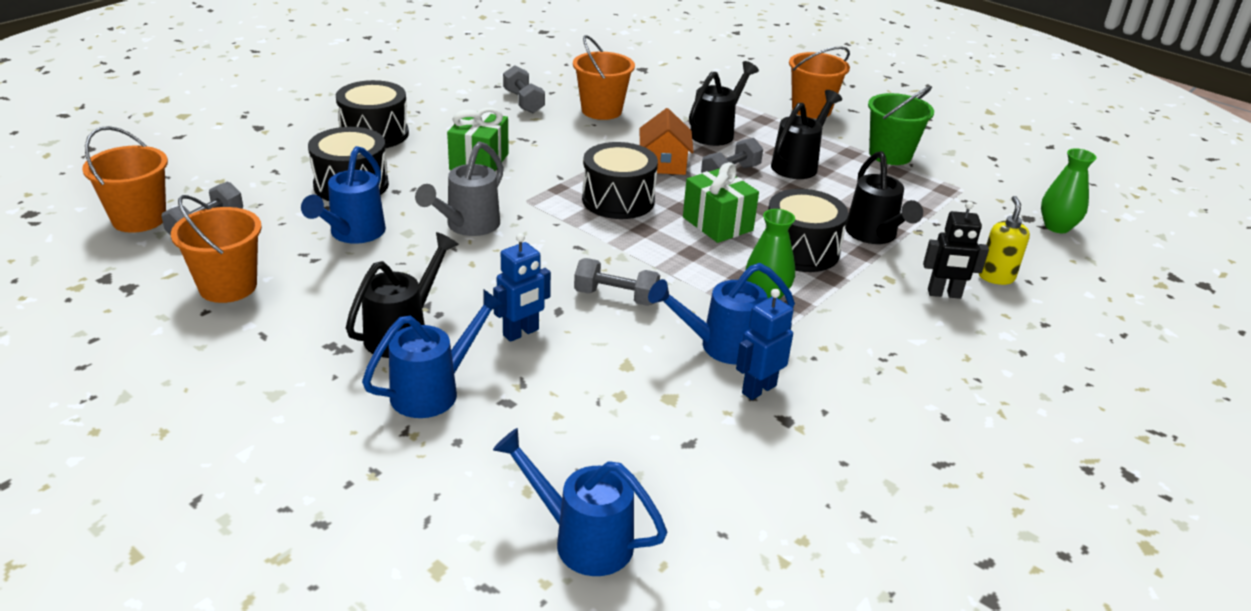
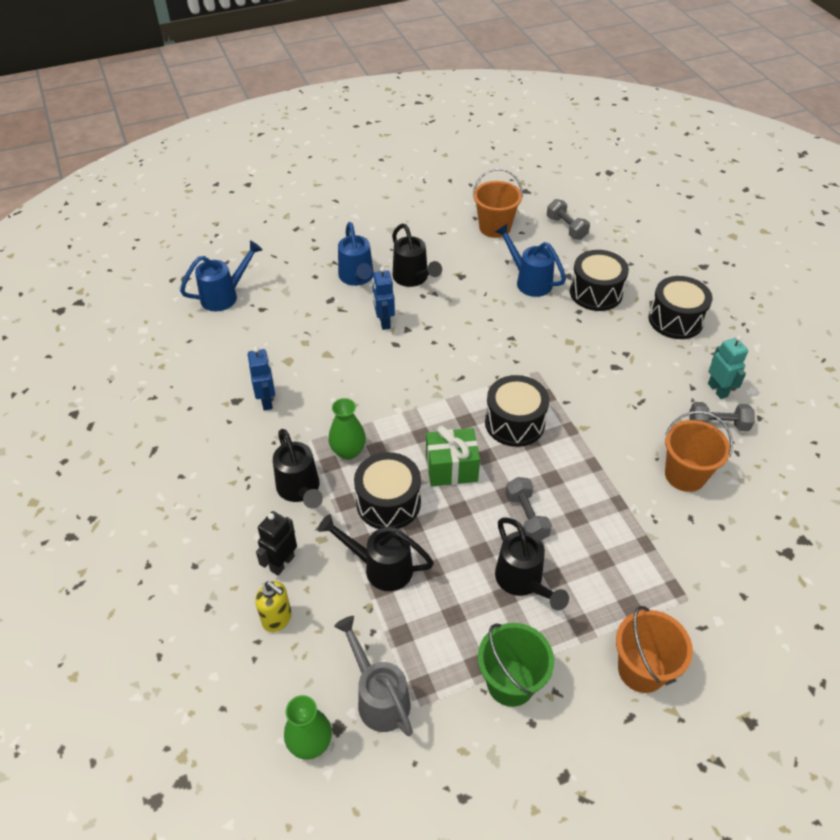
camera: 120 degrees right, 15 degrees up
orange bucket [82,126,168,233] -> none
grey watering can [415,141,504,236] -> grey watering can moved to [334,616,413,736]
green gift [447,107,509,171] -> none
grey dumbbell [574,258,660,306] -> none
orange house [640,108,694,175] -> none
blue watering can [648,263,795,365] -> none
black watering can [689,61,759,146] -> black watering can moved to [273,429,323,509]
none -> turquoise robot [708,335,748,399]

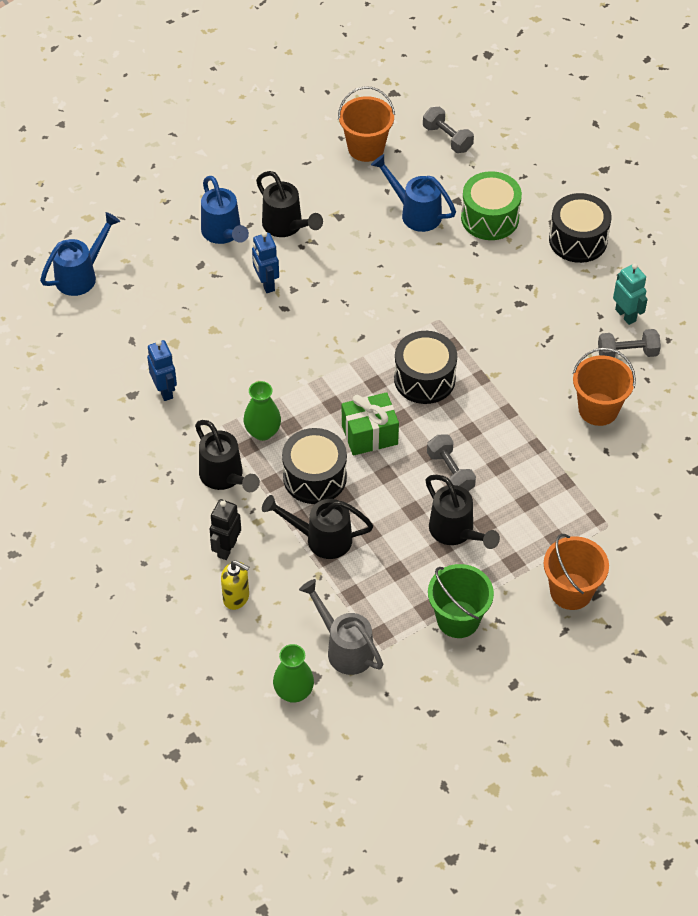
camera: 10 degrees left, 5 degrees up
black drum [570,250,629,311] -> green drum [461,171,522,240]

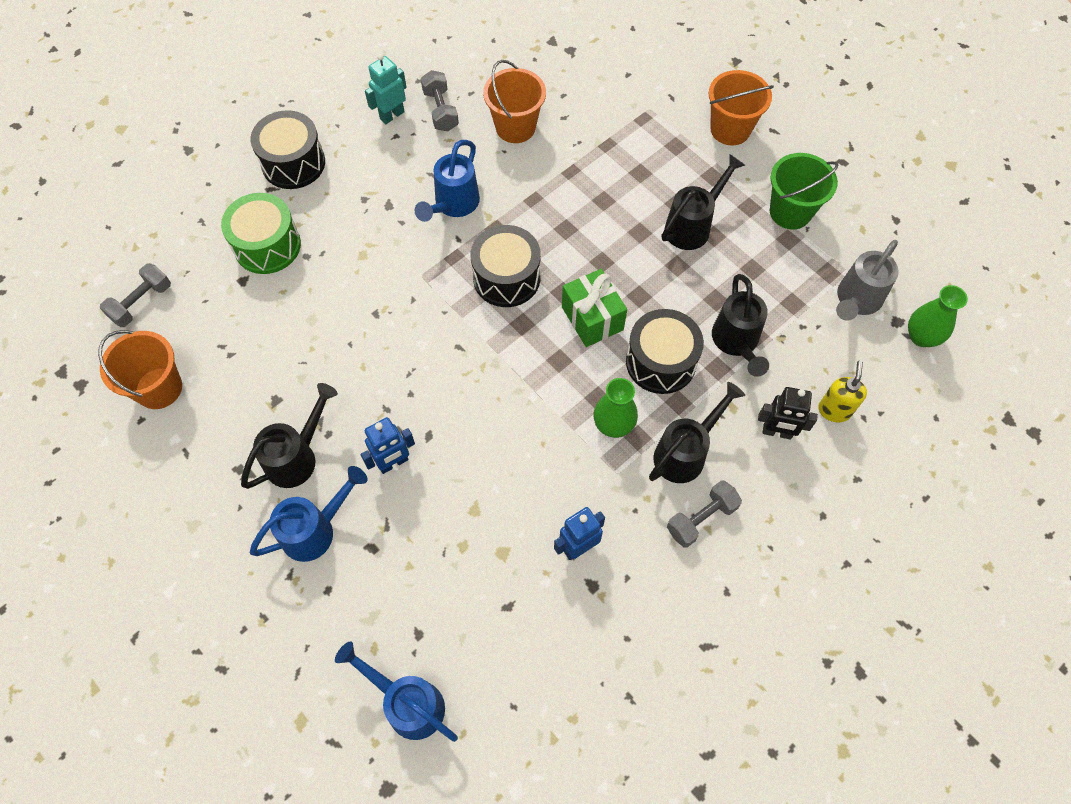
camera: 100 degrees left, 10 degrees up
blue watering can [371,154,456,232] -> blue watering can moved to [414,140,480,222]
grey dumbbell [427,434,476,491] -> grey dumbbell moved to [667,480,742,548]

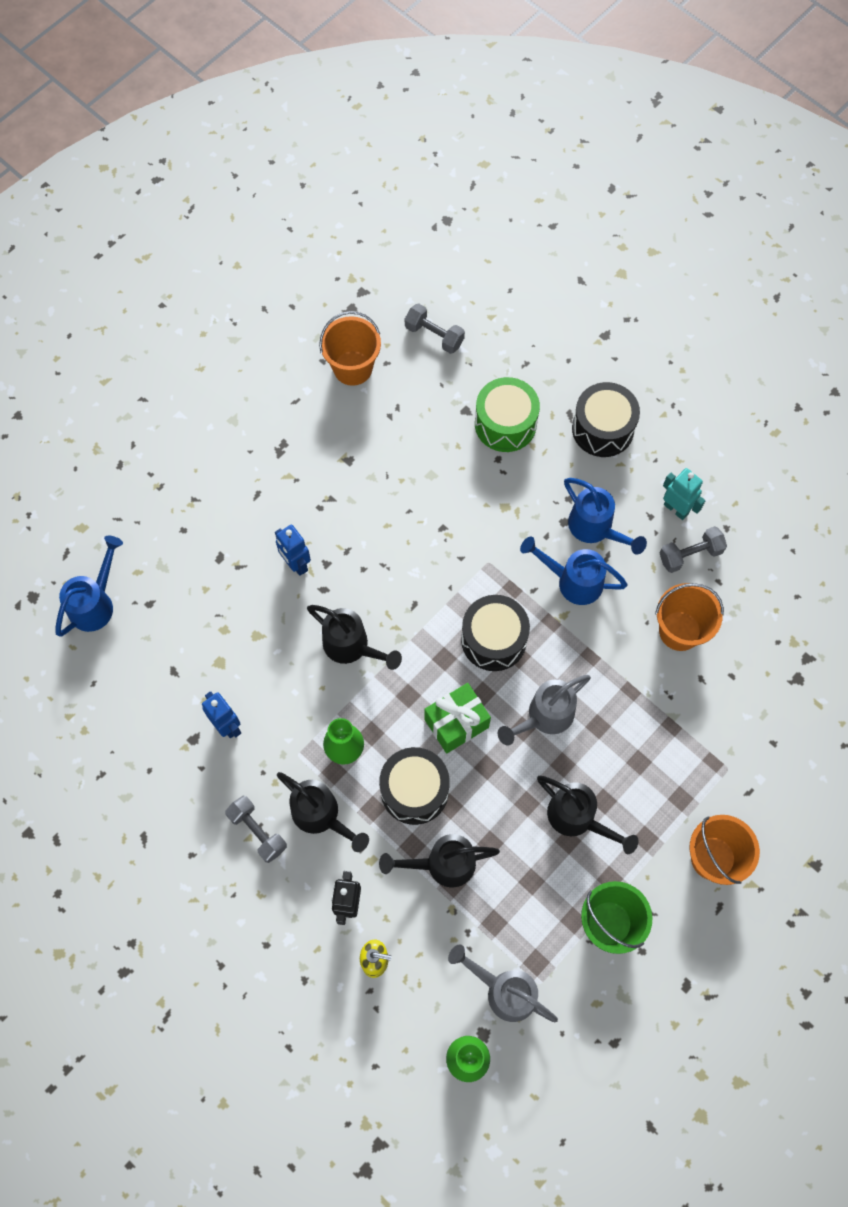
camera: 85 degrees right, 5 degrees up
black watering can [241,383,338,489] -> black watering can moved to [307,605,402,670]
blue watering can [250,466,367,562] -> blue watering can moved to [564,478,647,555]
none -> grey watering can [498,675,591,745]

